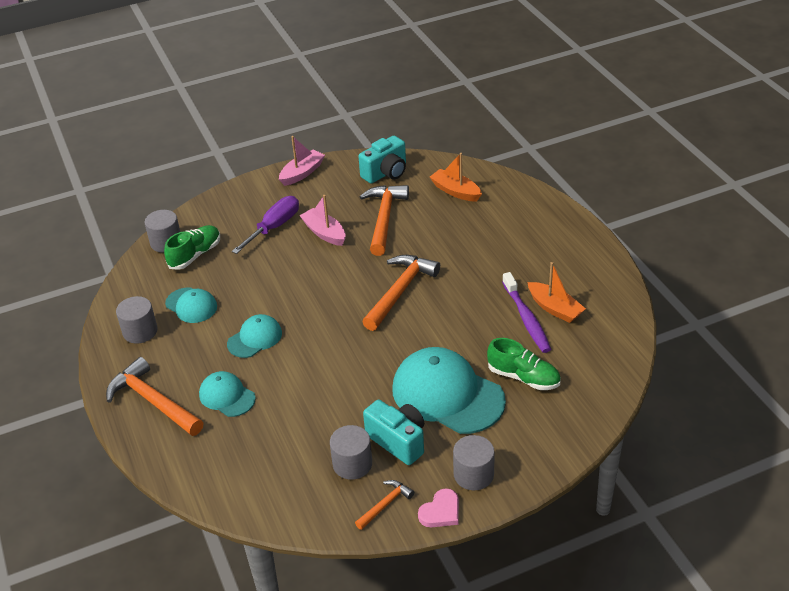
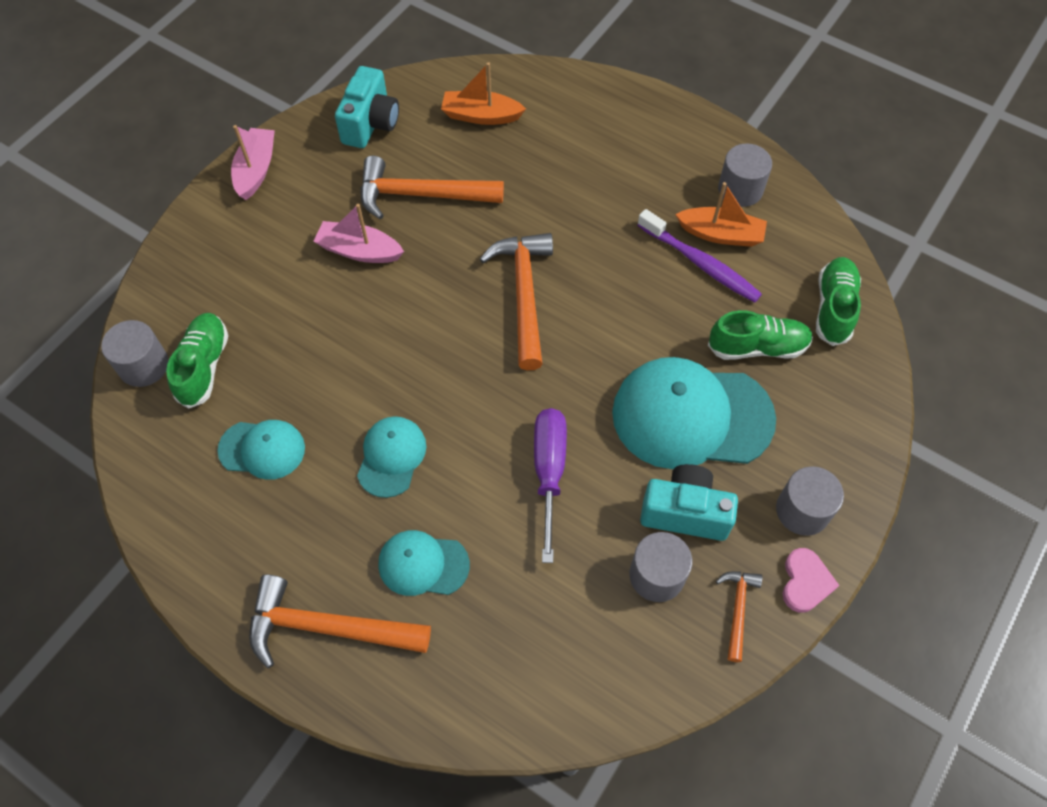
camera: 35 degrees left, 20 degrees up
grey cylinder [116,296,158,344] -> grey cylinder moved to [718,143,772,207]
purple screwdriver [232,196,299,254] -> purple screwdriver moved to [534,408,567,563]
orange hammer [360,185,409,256] -> orange hammer turned 60 degrees counterclockwise [360,156,504,220]
none -> green shoe [816,257,861,346]

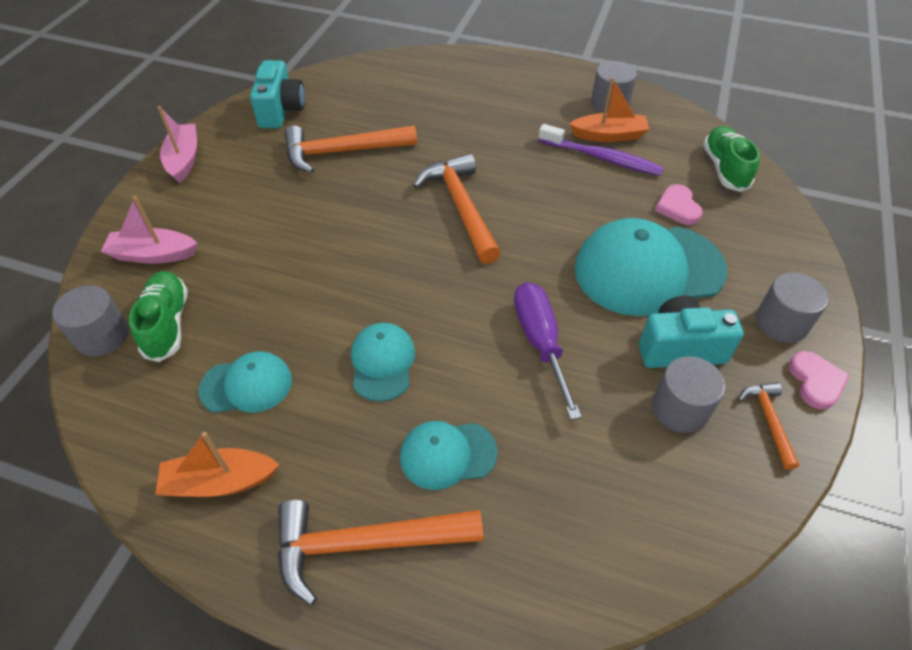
camera: 15 degrees left, 10 degrees down
pink boat [313,204,404,263] -> pink boat moved to [101,196,197,264]
orange boat [441,62,526,125] -> orange boat moved to [155,432,280,497]
green shoe [708,310,813,360] -> pink heart [655,184,703,225]

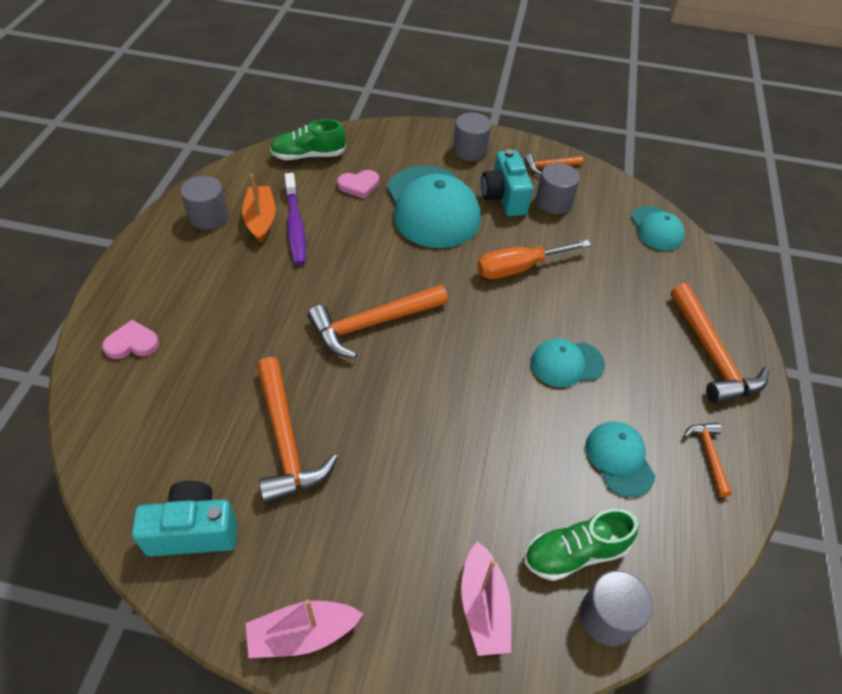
camera: 100 degrees left, 0 degrees up
orange boat [155,432,280,497] -> orange hammer [684,423,732,497]
turquoise cap [400,421,498,490] -> turquoise cap moved to [631,206,685,251]
purple screwdriver [514,282,582,420] -> orange screwdriver [477,240,591,279]
purple toothbrush [538,124,664,176] -> purple toothbrush turned 150 degrees clockwise [285,173,306,265]
pink heart [789,351,850,410] -> pink heart moved to [102,320,160,359]

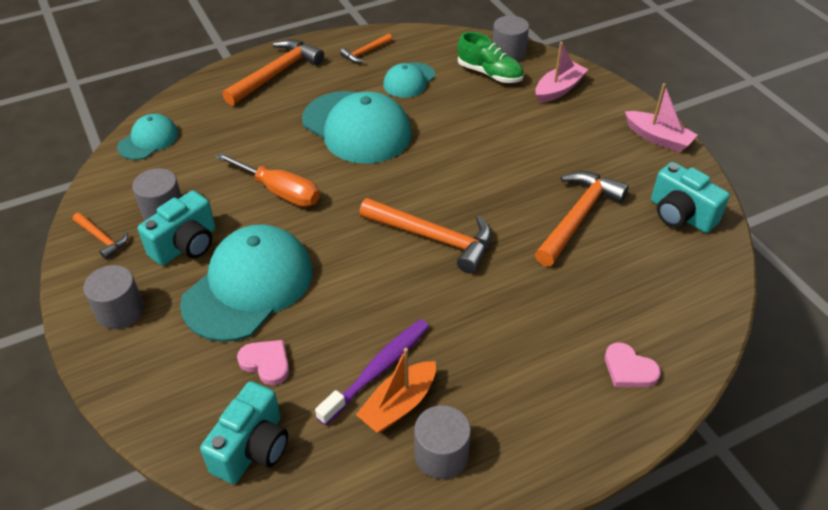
camera: 125 degrees left, 5 degrees down
green shoe [270,119,346,160] -> turquoise camera [200,381,288,484]
turquoise cap [531,339,605,387] -> turquoise cap [302,91,412,164], size x1.90

